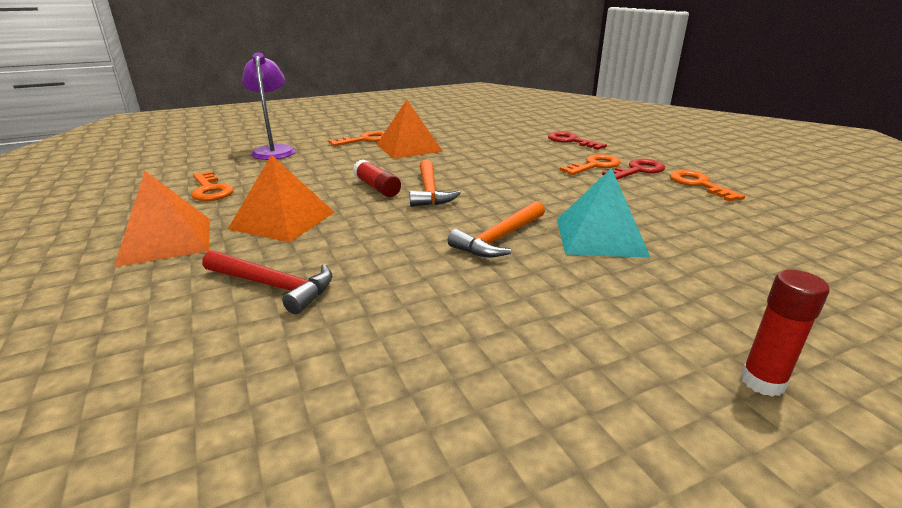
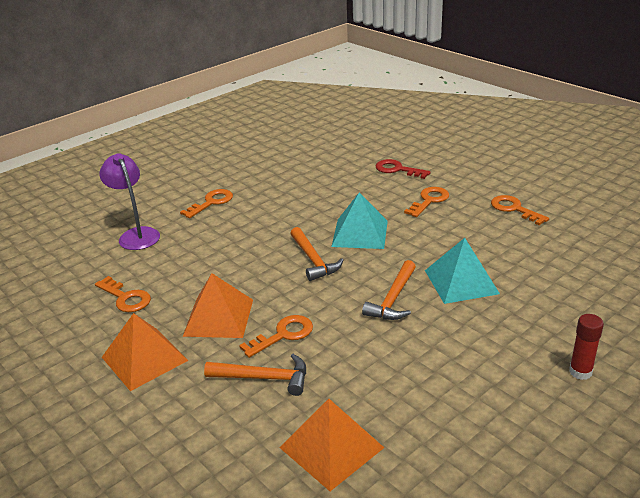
camera: 15 degrees left, 5 degrees up
red hammer [202,250,332,314] -> orange hammer [204,354,306,396]
red glue stick [353,159,401,197] -> none
orange pyramid [376,100,443,159] -> orange pyramid moved to [279,399,384,491]
red key [602,159,665,180] -> none
none -> orange key [239,315,313,358]
none -> turquoise pyramid [331,192,388,249]

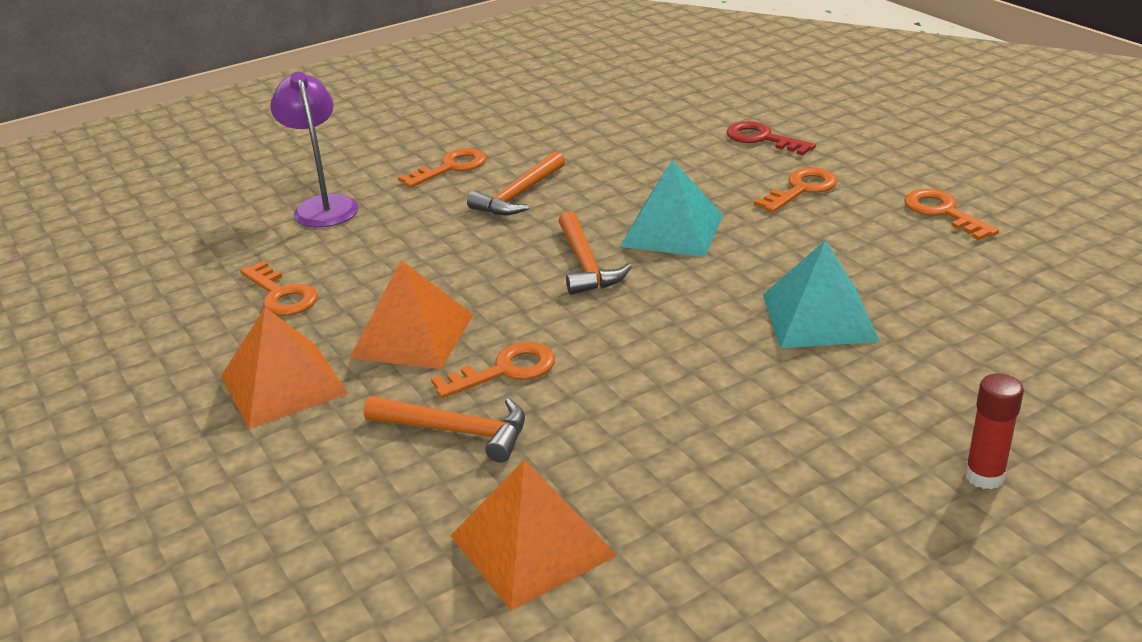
camera: 10 degrees right, 0 degrees up
orange hammer [362,260,416,320] -> orange hammer moved to [467,151,565,215]

